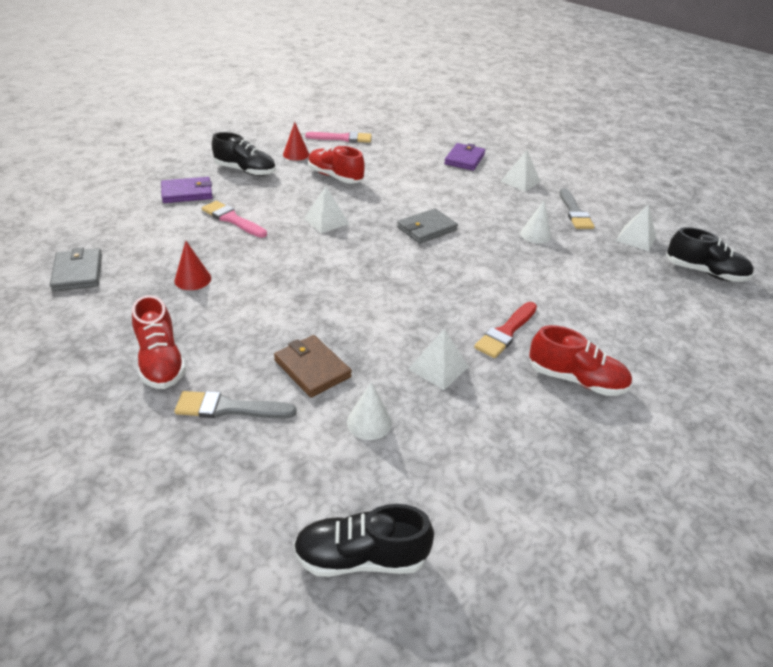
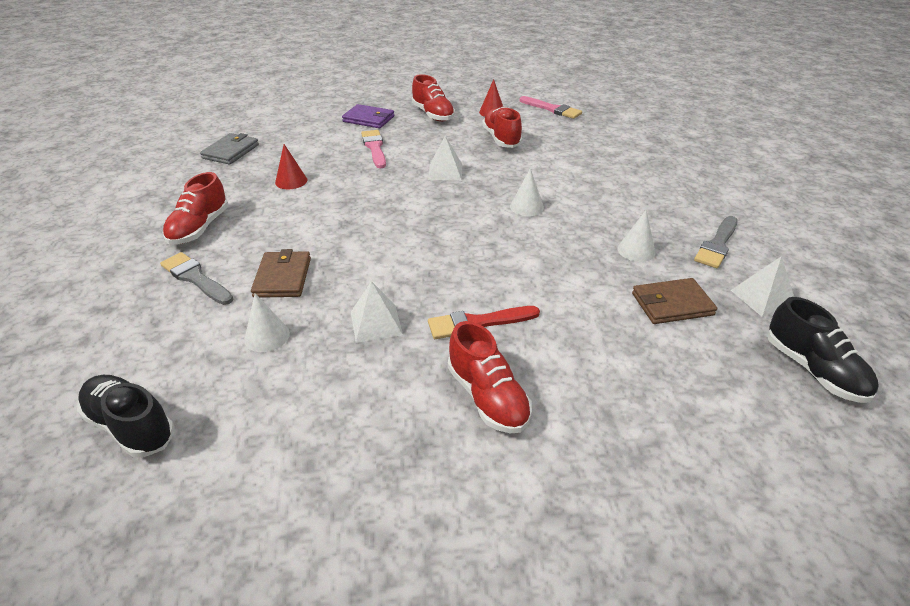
camera: 40 degrees right, 0 degrees up
black shoe [212,132,276,176] -> red shoe [412,74,455,122]
grey wallet [397,208,458,244] -> white cone [510,168,544,216]
purple wallet [444,143,485,171] -> none
white pyramid [500,150,541,192] -> none
none -> brown wallet [632,278,717,324]

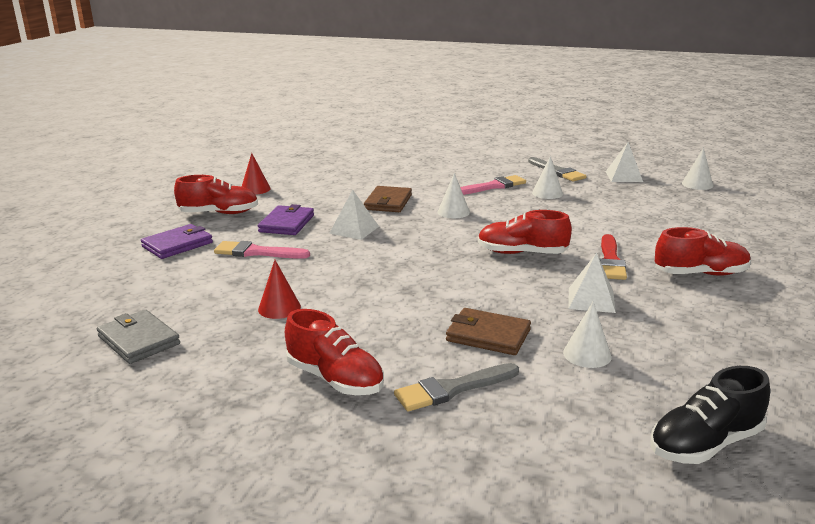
camera: 65 degrees left, 15 degrees down
red shoe [482,107,522,148] -> red shoe moved to [478,210,572,254]
pink brush [519,96,582,119] -> pink brush moved to [460,175,526,195]
brown wallet [632,278,717,324] -> brown wallet moved to [364,186,412,212]
black shoe [767,297,879,403] -> white cone [682,148,713,190]
none -> purple wallet [258,204,314,235]

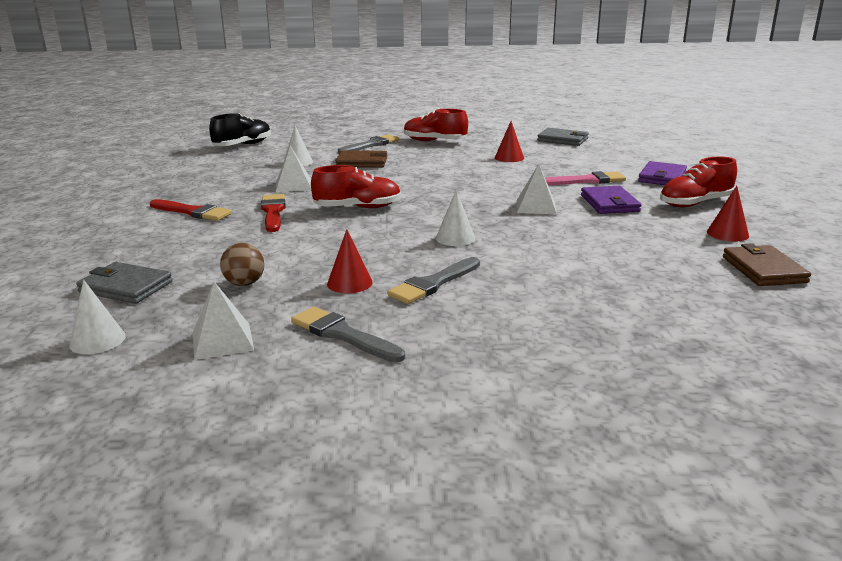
camera: 160 degrees right, 0 degrees up
brown wallet [364,186,412,212] -> brown wallet moved to [723,243,811,286]
pink brush [460,175,526,195] -> grey brush [387,257,480,304]
white cone [532,156,563,199] -> red cone [327,229,373,293]
red shoe [655,227,751,275] -> red brush [150,199,232,221]
none -> grey wallet [76,262,173,304]
none -> brown ball [220,243,264,286]

